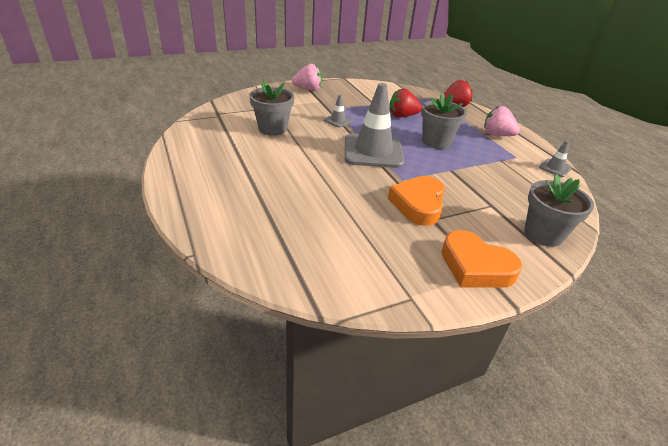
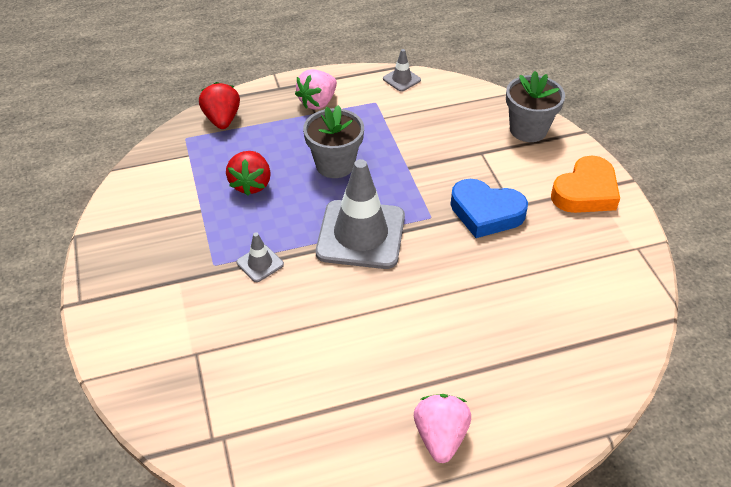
camera: 80 degrees left, 10 degrees up
grey flower pot [249,81,294,136] -> none
pink strawberry [292,64,322,91] -> pink strawberry moved to [414,394,471,463]
orange heart [388,176,445,226] -> blue heart [450,179,528,238]

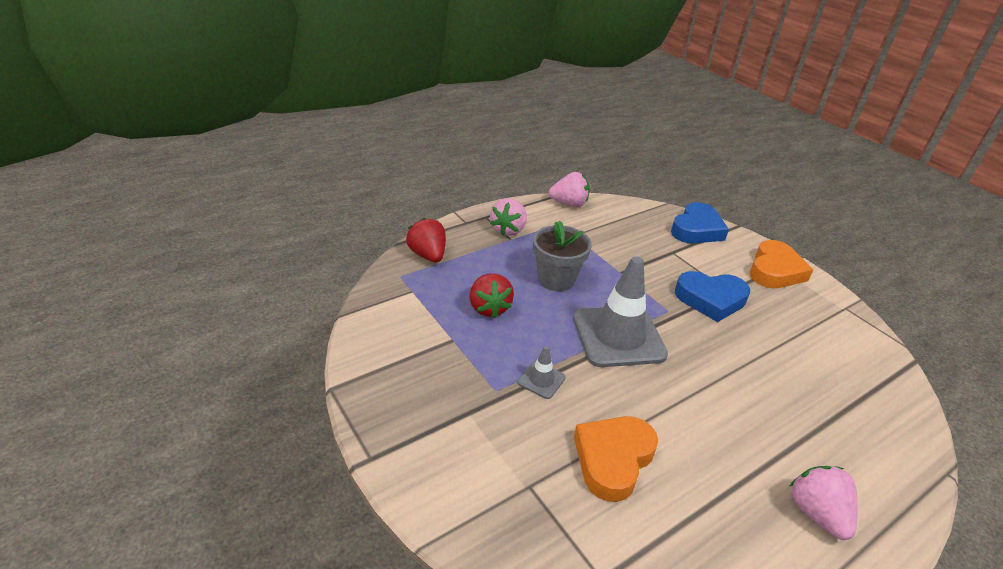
camera: 20 degrees left, 10 degrees down
grey traffic cone [383,49,421,92] -> pink strawberry [549,172,590,207]
grey flower pot [506,71,565,142] -> blue heart [671,202,729,244]
none -> orange heart [574,416,658,502]

